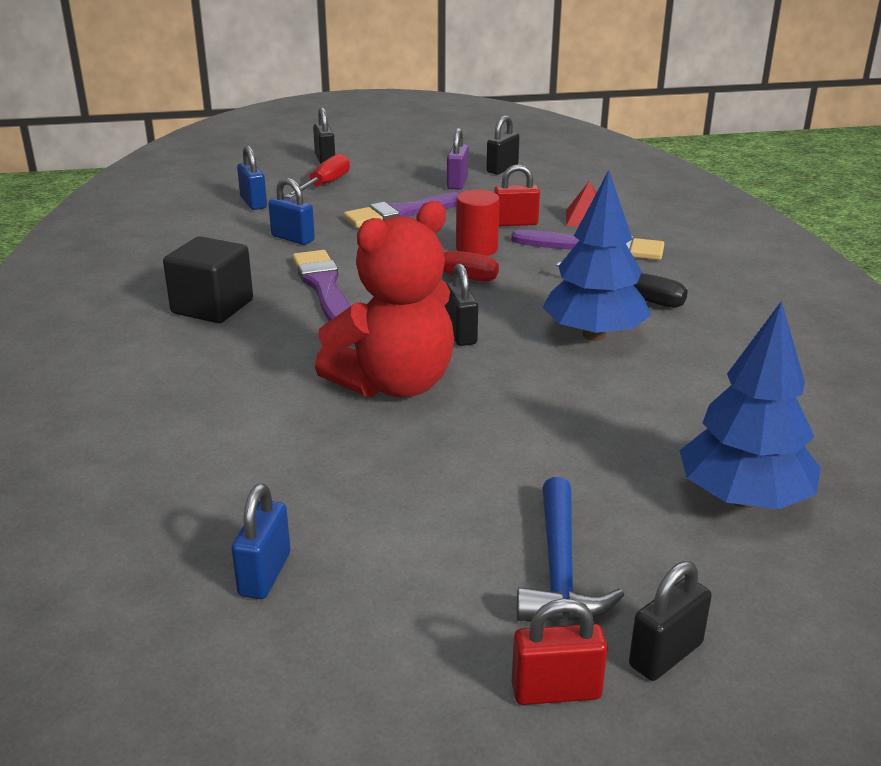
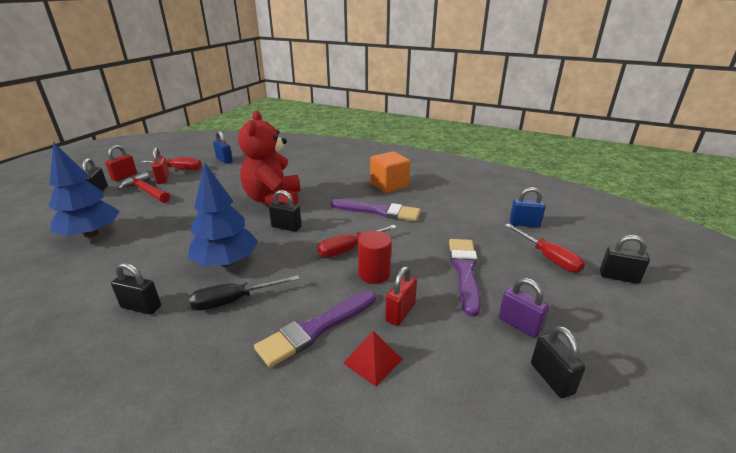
camera: 125 degrees right, 0 degrees up
black cube [163,236,253,323] -> orange cube [370,151,410,193]
blue padlock [268,178,315,245] -> none
blue hammer [517,477,624,622] -> red hammer [117,172,170,203]
none -> black padlock [111,263,161,315]
none -> red screwdriver [140,157,202,170]
none -> red padlock [152,147,170,184]

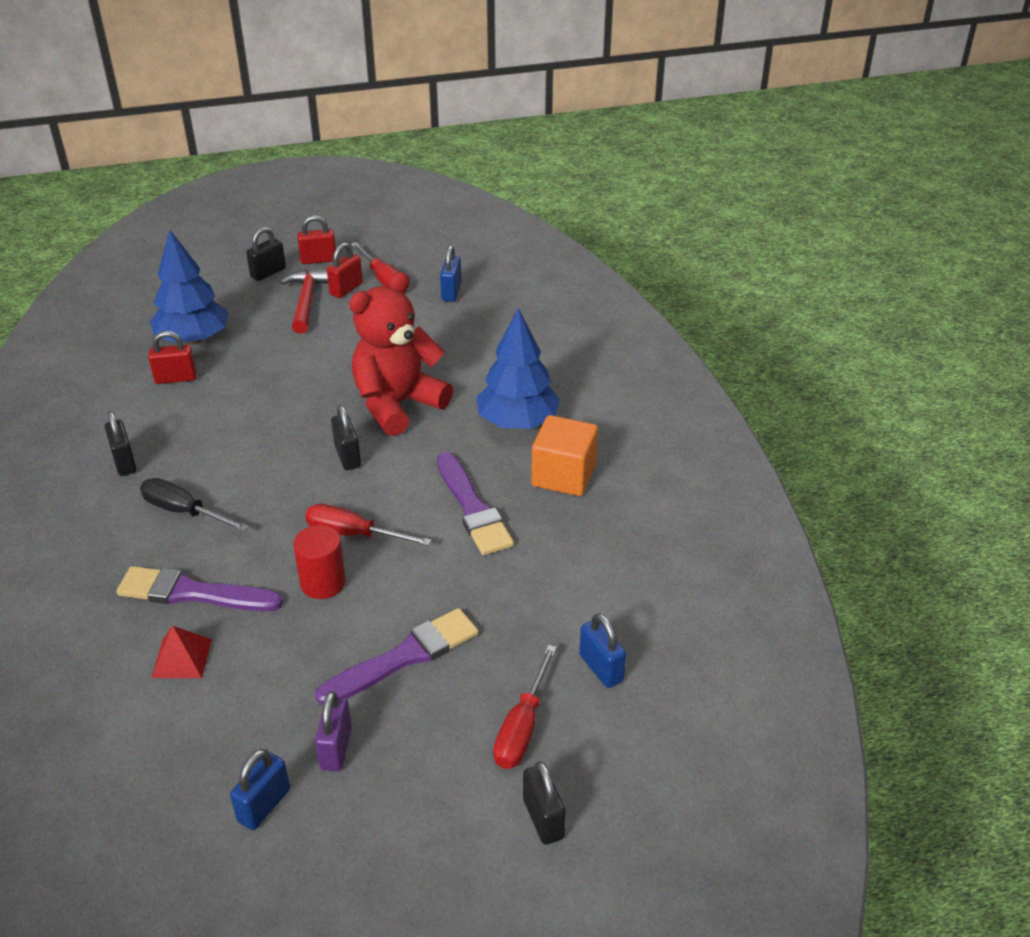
camera: 50 degrees right, 10 degrees up
blue tree [188,163,258,267] -> blue tree moved to [476,308,560,429]
red padlock [385,266,417,326] -> red padlock moved to [148,331,197,384]
black padlock [531,326,586,398] -> blue padlock [230,749,290,830]

